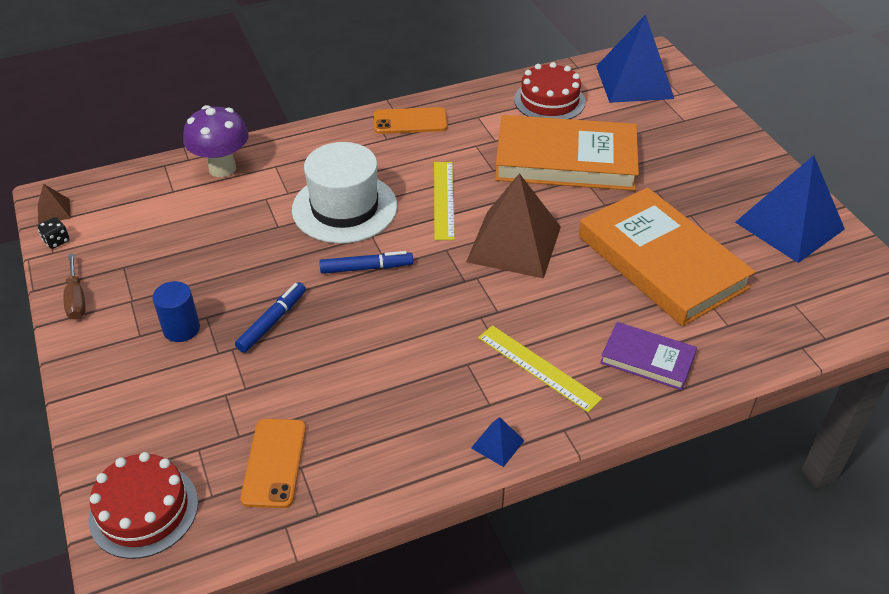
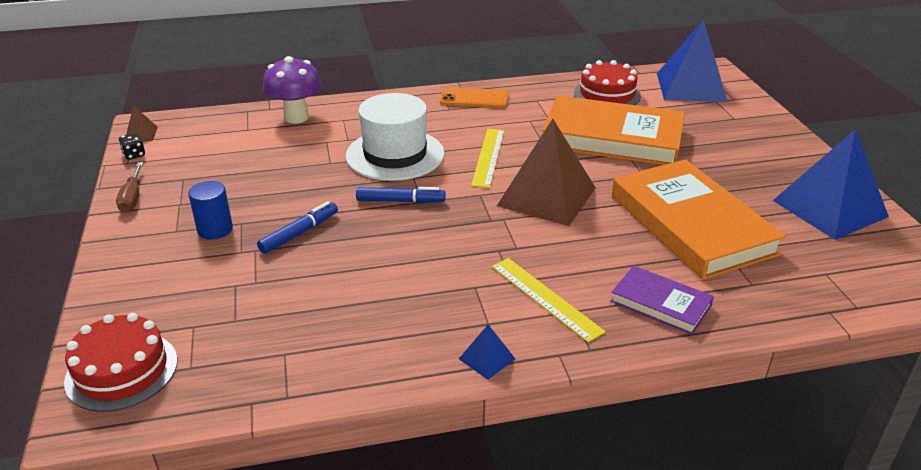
camera: 10 degrees right, 10 degrees down
orange phone [240,419,306,508] -> none

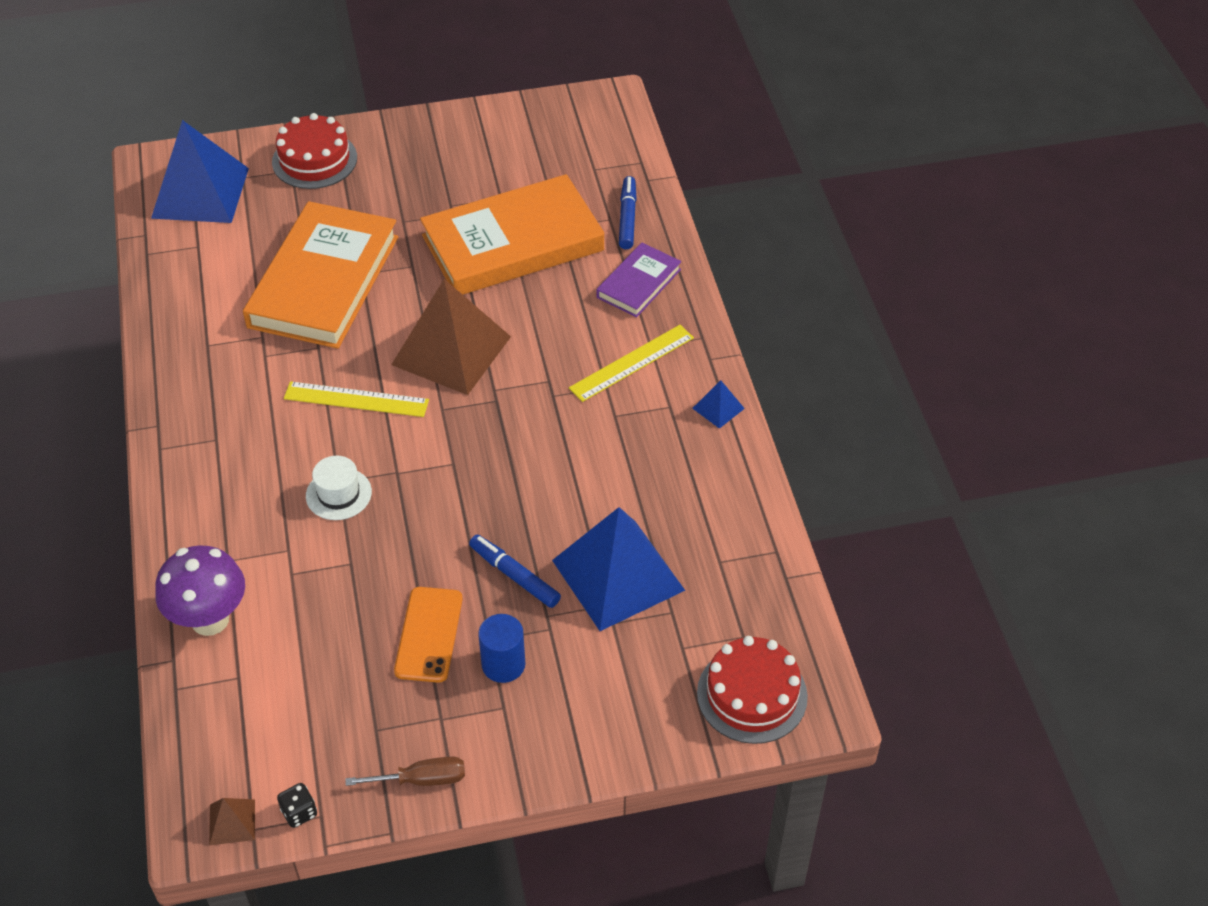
camera: 90 degrees left, 15 degrees up
white hat [346,93,445,181] -> white hat [306,456,372,520], size x0.50
blue marker [356,187,446,203] -> blue marker moved to [619,176,637,249]
orange phone [440,87,508,108] -> orange phone moved to [394,587,463,683]
red cake [574,60,641,105] -> red cake moved to [272,113,357,189]
blue pyramid [773,129,889,240] -> blue pyramid moved to [552,507,685,631]

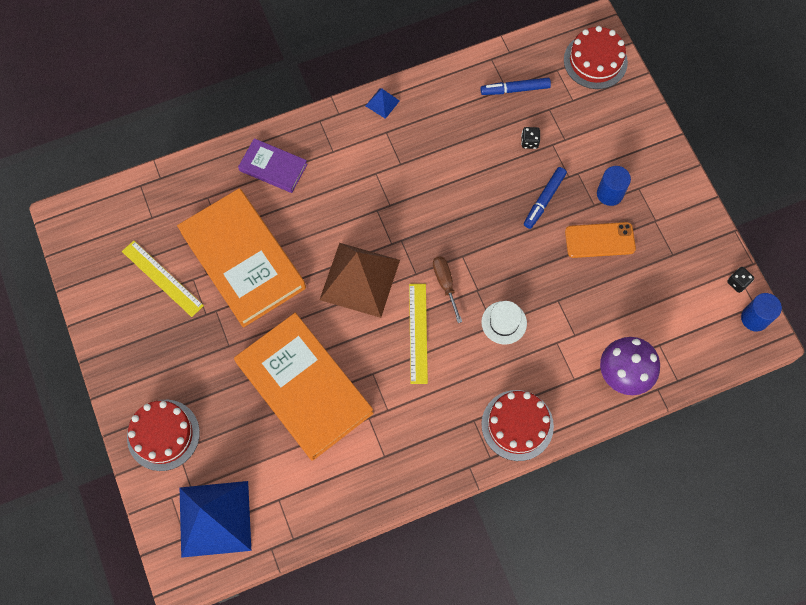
camera: 100 degrees left, 20 degrees up
brown pyramid [209,798,255,845] -> blue cylinder [741,293,782,332]
orange book [243,201,398,349] -> orange book turned 45 degrees clockwise [234,313,374,461]
brown screwdriver [345,756,465,786] -> brown screwdriver moved to [433,256,462,323]
blue pyramid [552,507,685,631] -> black dice [521,127,540,149]
yellow ruler [569,325,694,402] -> yellow ruler moved to [122,240,204,317]
blue marker [619,176,637,249] -> blue marker moved to [480,78,551,95]
none -> red cake [481,390,554,461]

